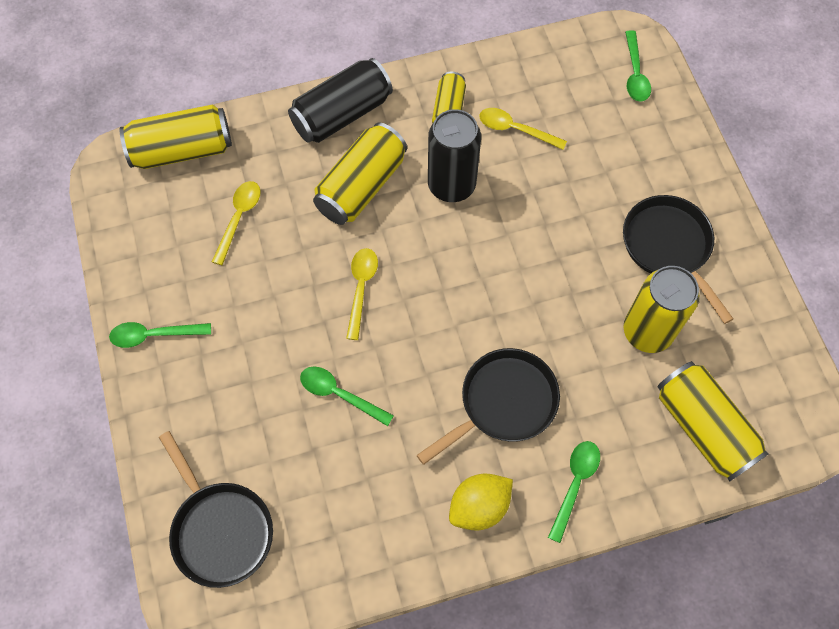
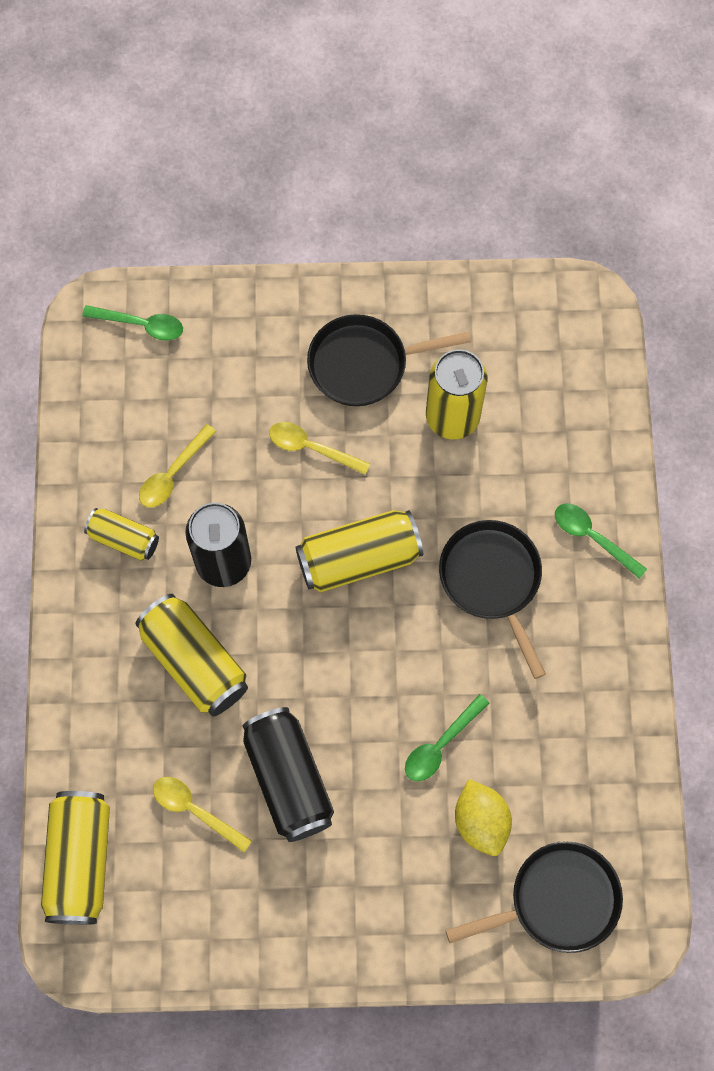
camera: 75 degrees left, 5 degrees up
green spoon [109,322,211,348] -> none
black can [288,58,393,143] -> black can moved to [243,707,334,842]
yellow spoon [346,248,378,340] -> yellow spoon moved to [269,422,370,475]
yellow lemon [449,474,513,531] -> yellow lemon moved to [455,779,512,856]
yellow can [658,361,768,482] -> yellow can moved to [295,510,423,592]

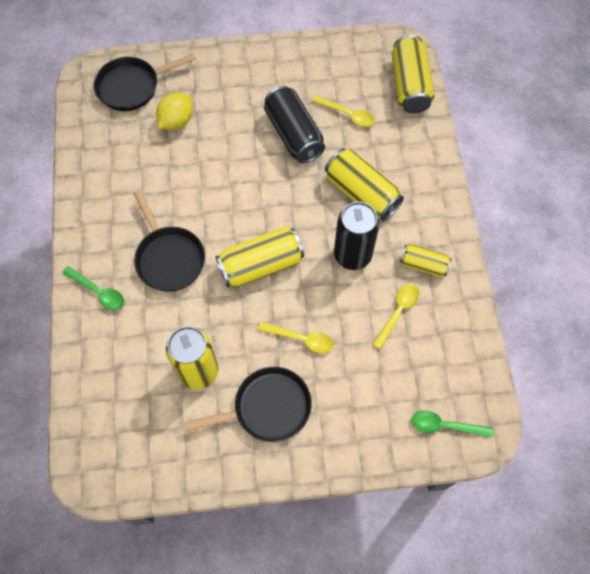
camera: 175 degrees right, 5 degrees down
green spoon [405,694,489,781] -> none
yellow lemon [455,779,512,856] -> yellow lemon turned 60 degrees clockwise [156,93,193,130]

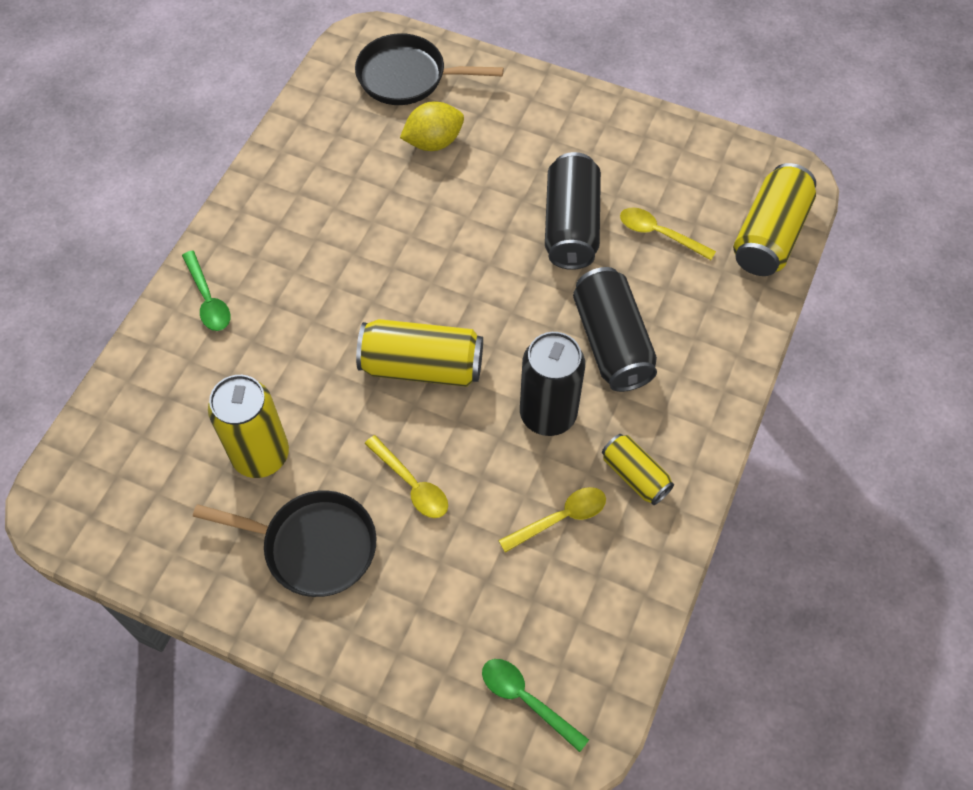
camera: 30 degrees right, 5 degrees down
black pan [134,190,205,292] -> none
yellow spoon [312,95,375,127] -> yellow spoon turned 150 degrees clockwise [620,207,716,260]
yellow can [325,148,404,222] -> black can [573,267,657,392]

